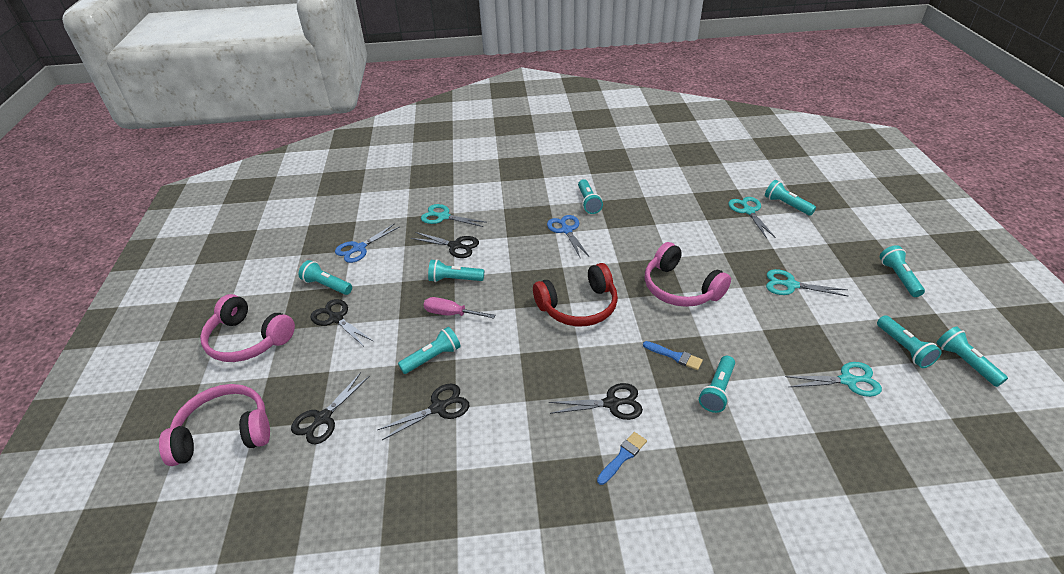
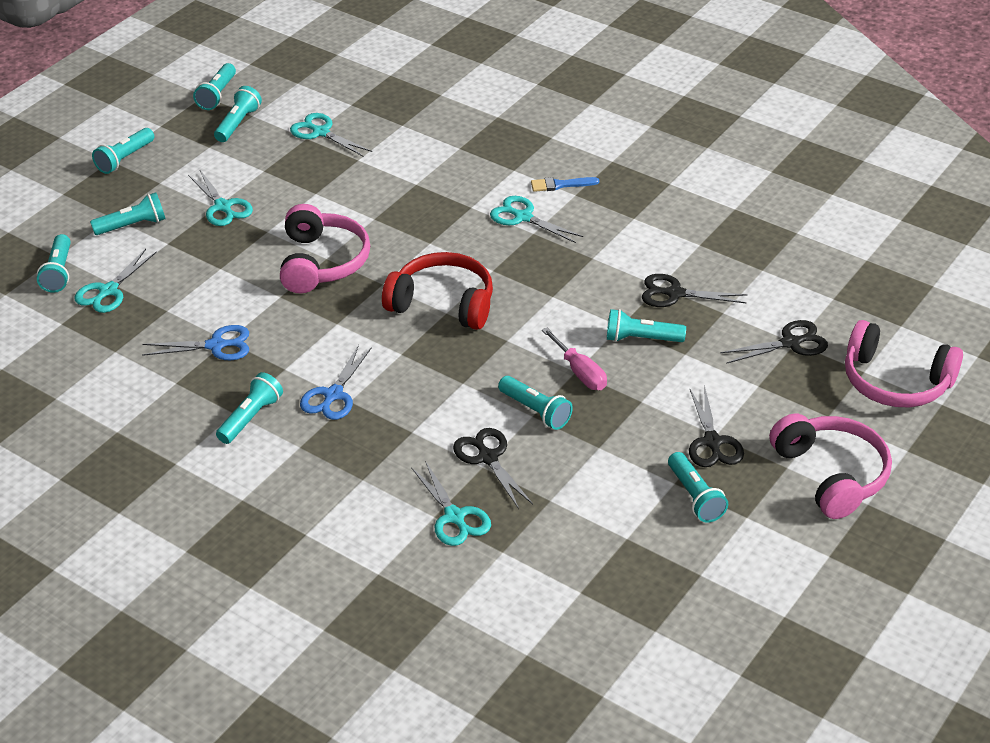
camera: 140 degrees left, 0 degrees up
blue scissors [335,223,399,263] -> blue scissors moved to [142,325,249,360]
black scissors [549,383,643,420] -> turquoise scissors [490,196,583,243]
blue brush [643,341,703,370] -> none
turquoise flashlight [699,356,735,413] -> turquoise flashlight moved to [90,192,166,235]

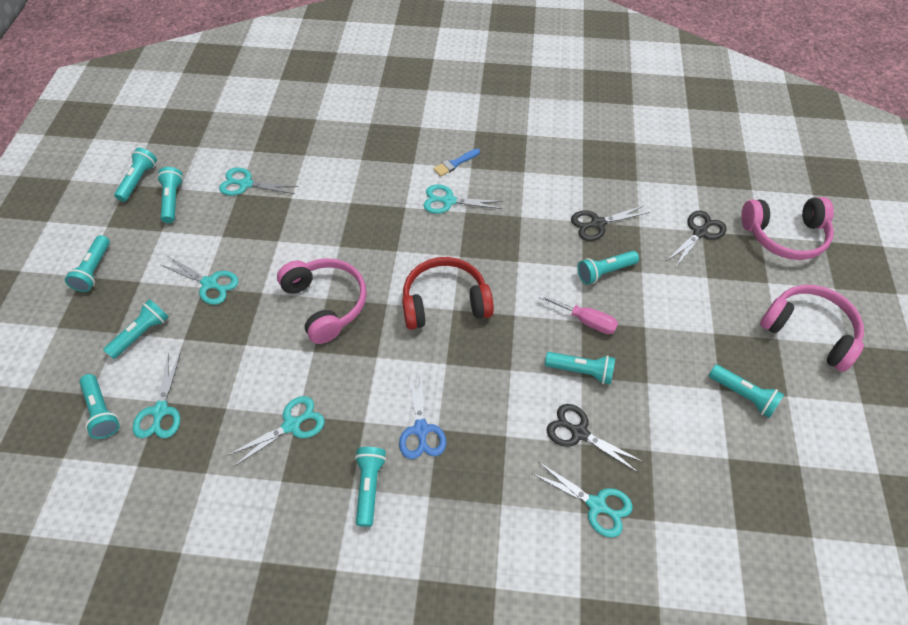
camera: 30 degrees left, 15 degrees up
blue scissors [142,325,249,360] -> turquoise scissors [227,396,325,467]
turquoise flashlight [193,63,236,110] -> turquoise flashlight turned 150 degrees counterclockwise [114,148,157,202]
black scissors [689,389,744,467] -> none

